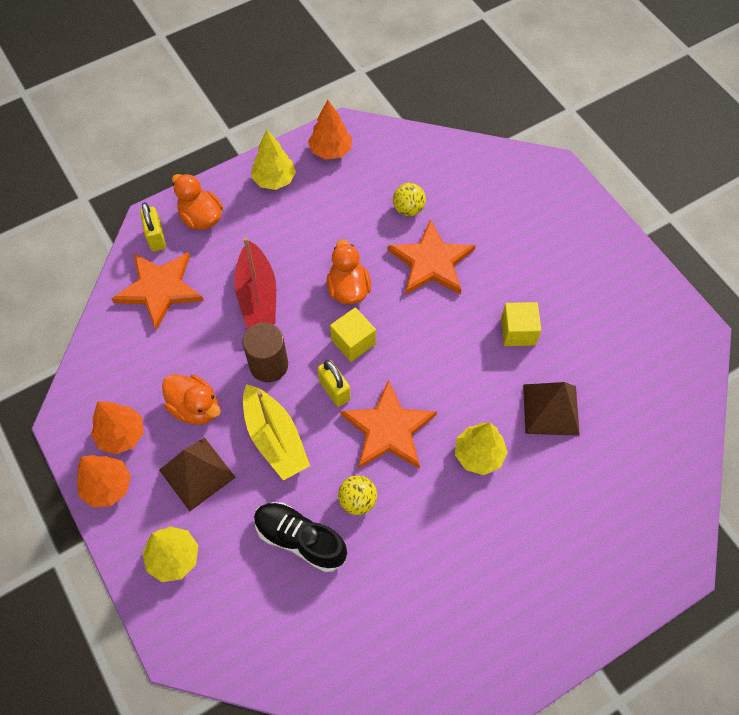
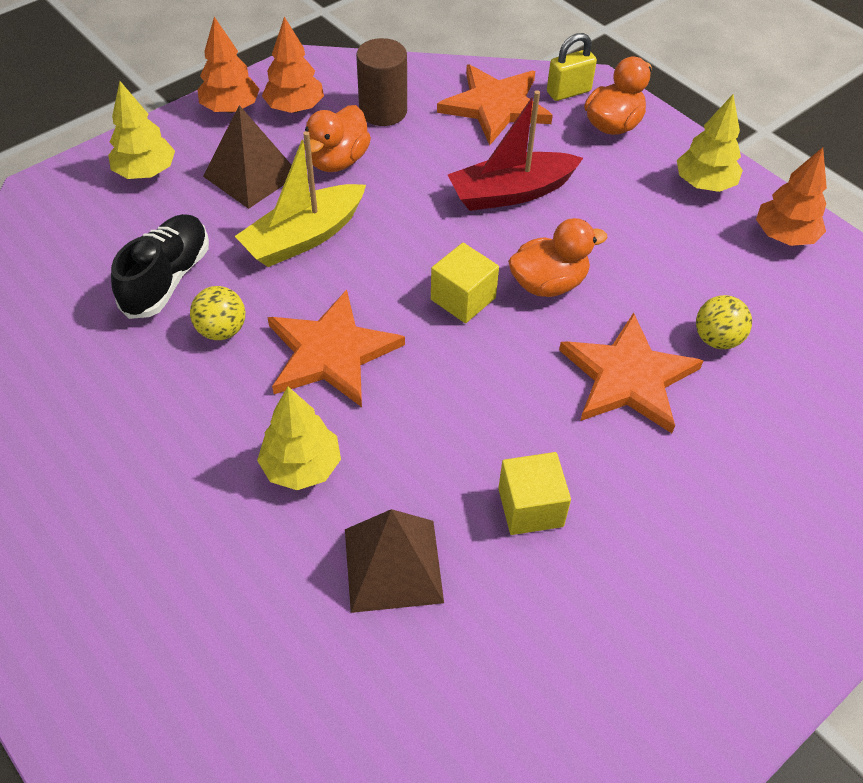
camera: 80 degrees right, 10 degrees down
brown cylinder [242,323,288,382] -> brown cylinder moved to [356,38,407,126]
yellow padlock [317,360,351,407] -> none

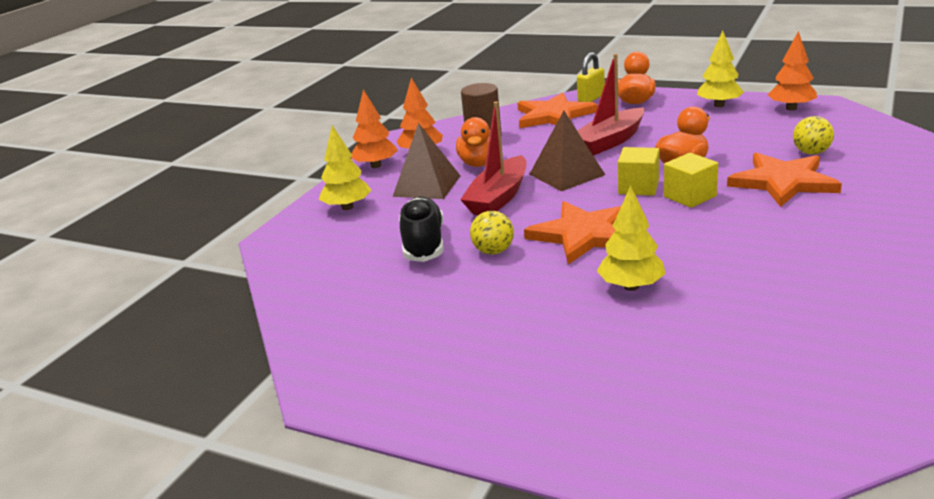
camera: 20 degrees left, 25 degrees down
yellow boat [235,131,366,267] -> red boat [460,101,526,215]
brown pyramid [345,509,444,613] -> brown pyramid moved to [529,111,605,191]
yellow cube [498,452,571,535] -> yellow cube moved to [664,153,718,208]

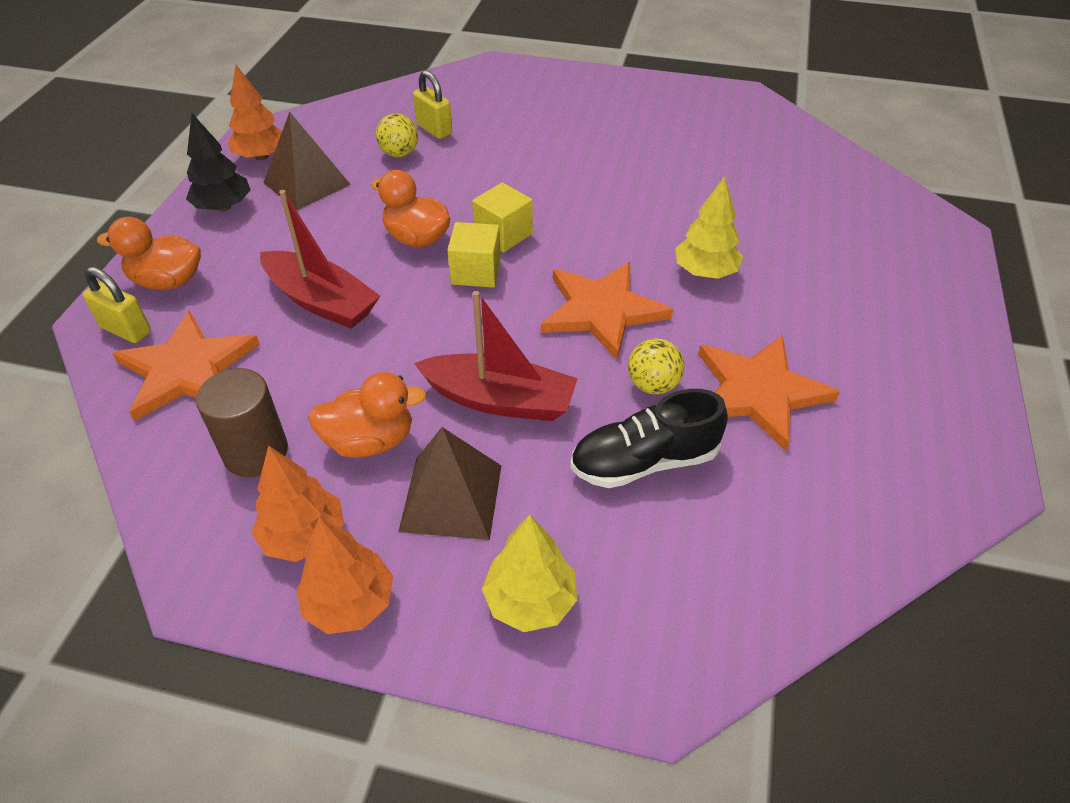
camera: 105 degrees left, 20 degrees up
brown pyramid [529,111,605,191] -> brown pyramid moved to [263,112,351,210]
yellow tree [697,31,744,107] -> black tree [186,113,250,212]
orange star [727,153,842,207] -> orange star moved to [698,335,840,451]
none -> yellow padlock [413,70,452,139]

